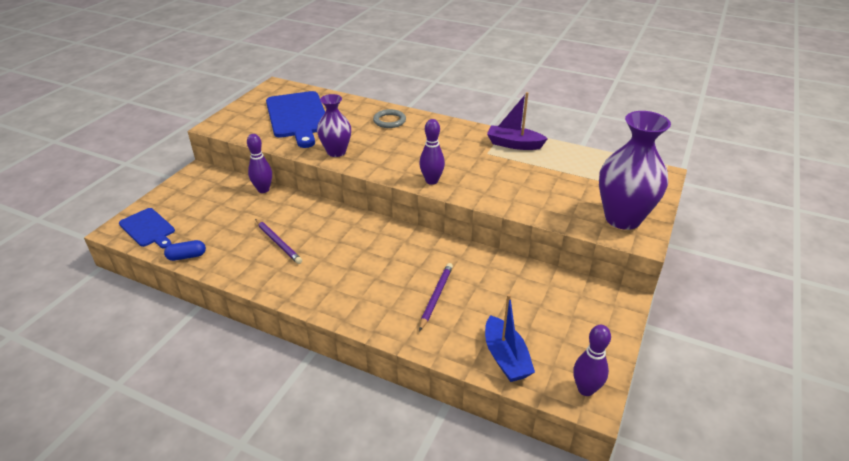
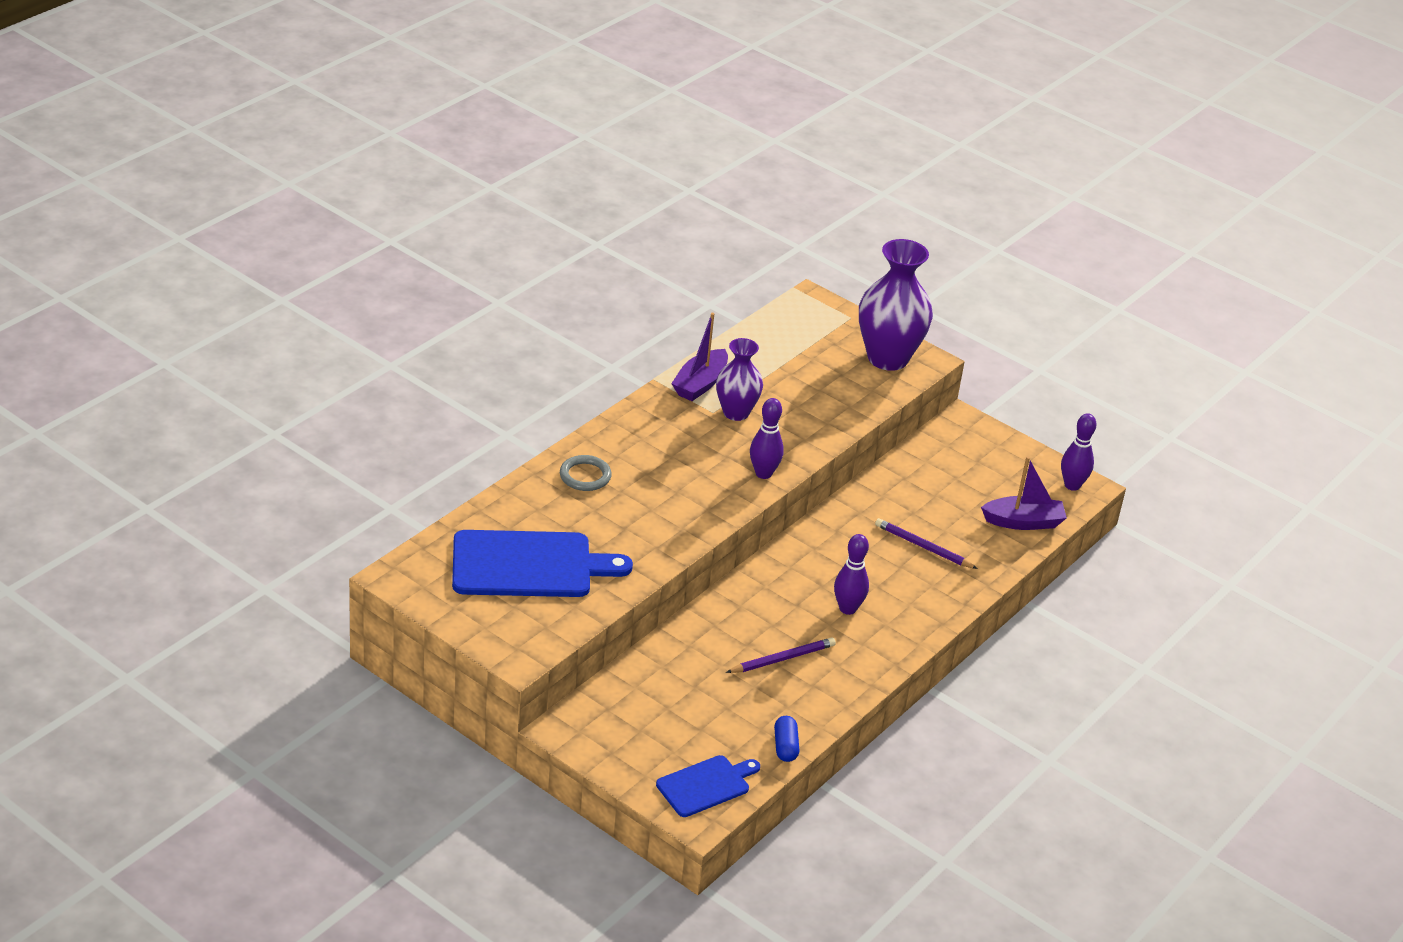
camera: 80 degrees left, 0 degrees up
purple bowling pin [247,134,272,193] -> purple bowling pin moved to [834,534,869,615]
purple vase [317,94,351,157] -> purple vase moved to [716,338,763,421]
blue boat [485,294,535,382] -> purple boat [981,456,1067,530]

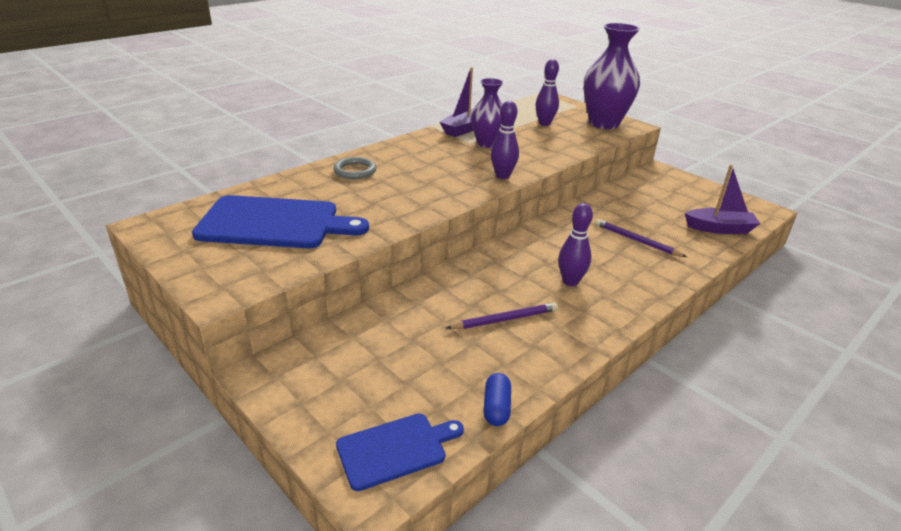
camera: 10 degrees right, 5 degrees down
purple bowling pin [1061,413,1096,491] -> purple bowling pin moved to [535,59,559,126]

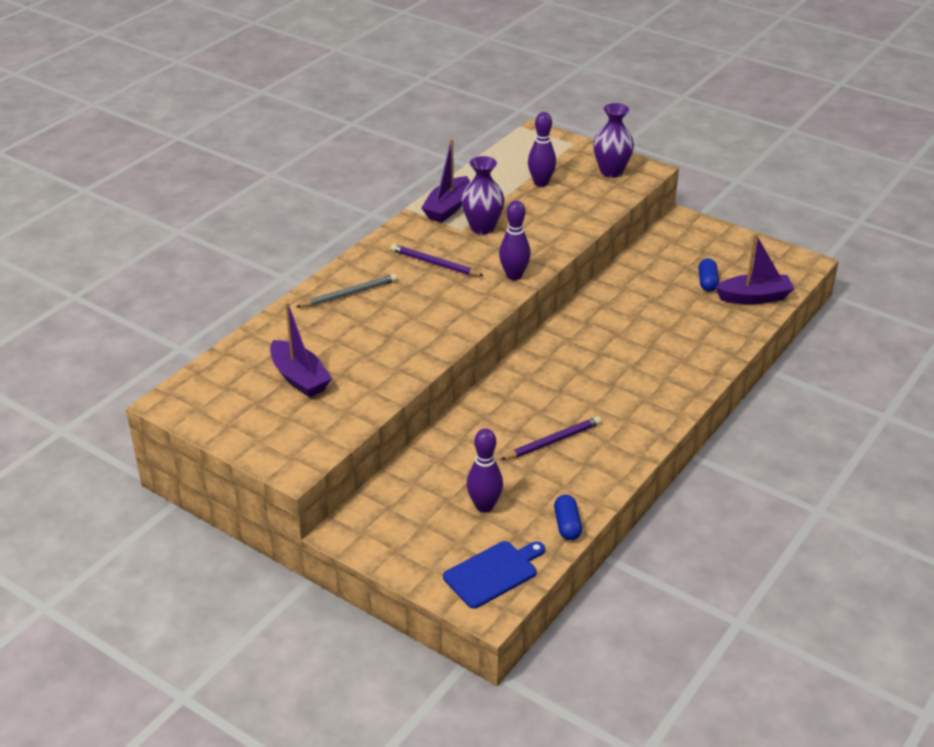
camera: 10 degrees left, 5 degrees up
blue cutting board [192,195,369,248] -> purple boat [270,302,332,398]
grey ring [333,157,376,179] -> grey pencil [296,274,397,307]
purple bowling pin [558,203,593,286] -> purple bowling pin moved to [467,428,503,513]
purple vase [584,23,640,129] -> purple vase [593,103,634,178], size x0.62
purple pencil [595,219,687,257] -> purple pencil moved to [390,244,484,276]
none -> blue capsule [698,258,719,292]

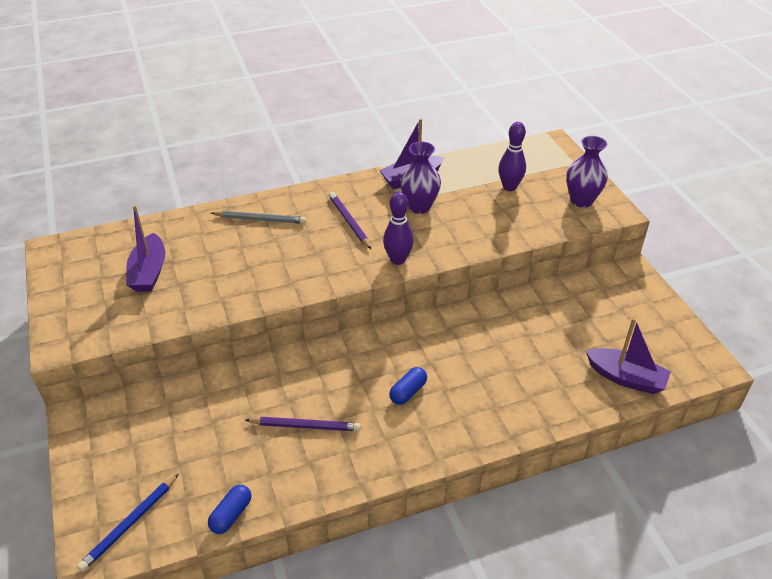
camera: 35 degrees right, 5 degrees up
blue cutting board [443,541,545,608] -> blue pencil [77,474,179,572]
purple bowling pin [467,428,503,513] -> none
blue capsule [698,258,719,292] -> blue capsule moved to [389,367,427,405]

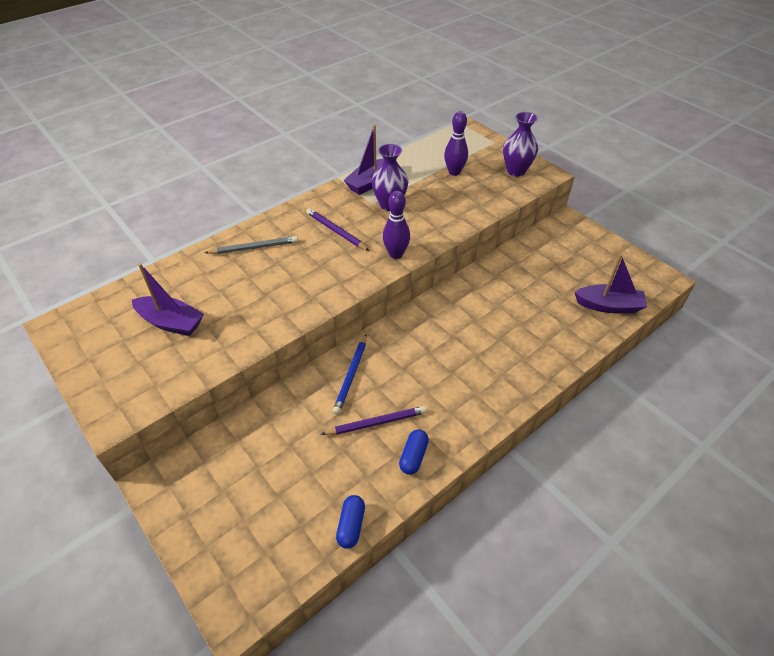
camera: 20 degrees left, 5 degrees up
blue pencil [77,474,179,572] -> blue pencil moved to [333,334,367,415]
purple boat [126,205,165,292] -> purple boat turned 45 degrees counterclockwise [132,263,204,336]
blue capsule [389,367,427,405] -> blue capsule moved to [399,429,429,475]

